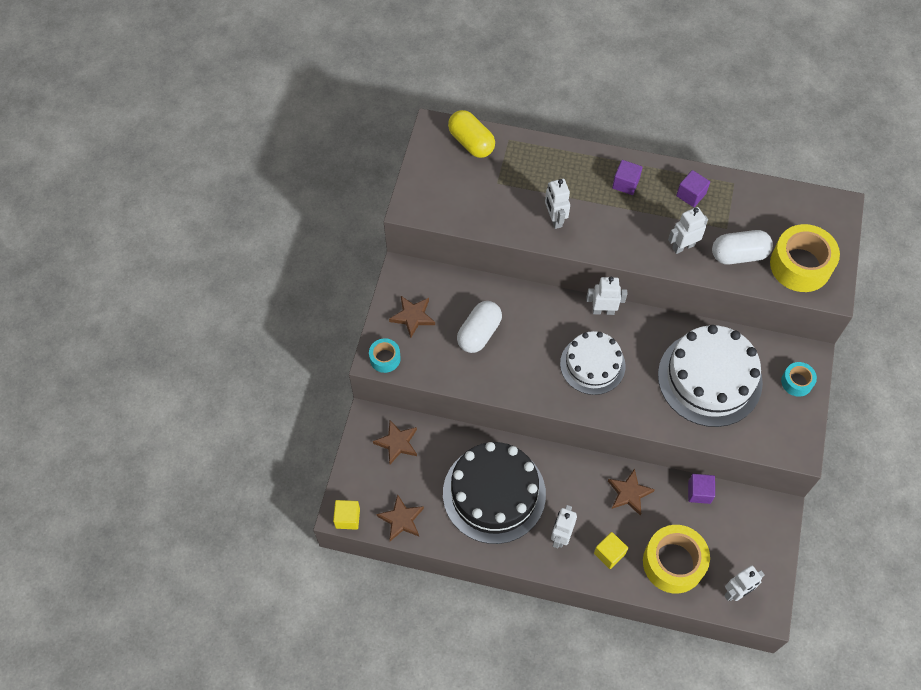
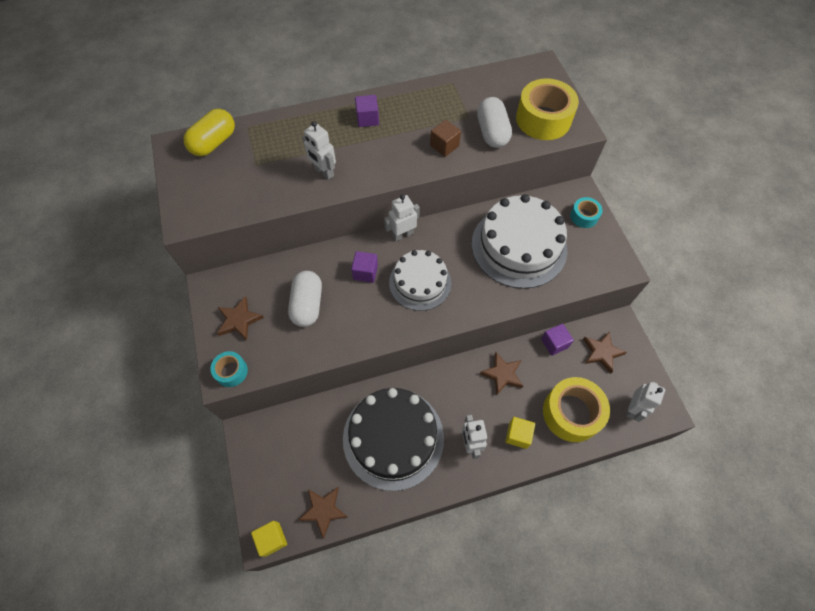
camera: 30 degrees left, 0 degrees up
brown star [373,420,417,464] -> brown star moved to [583,332,627,373]
yellow capsule [448,110,495,158] -> yellow capsule turned 75 degrees counterclockwise [184,109,235,156]
white robot [668,207,708,254] -> brown cube [430,120,461,157]
purple cube [676,170,710,207] -> purple cube moved to [351,251,378,283]
white capsule [712,230,773,264] -> white capsule turned 60 degrees counterclockwise [477,97,512,148]

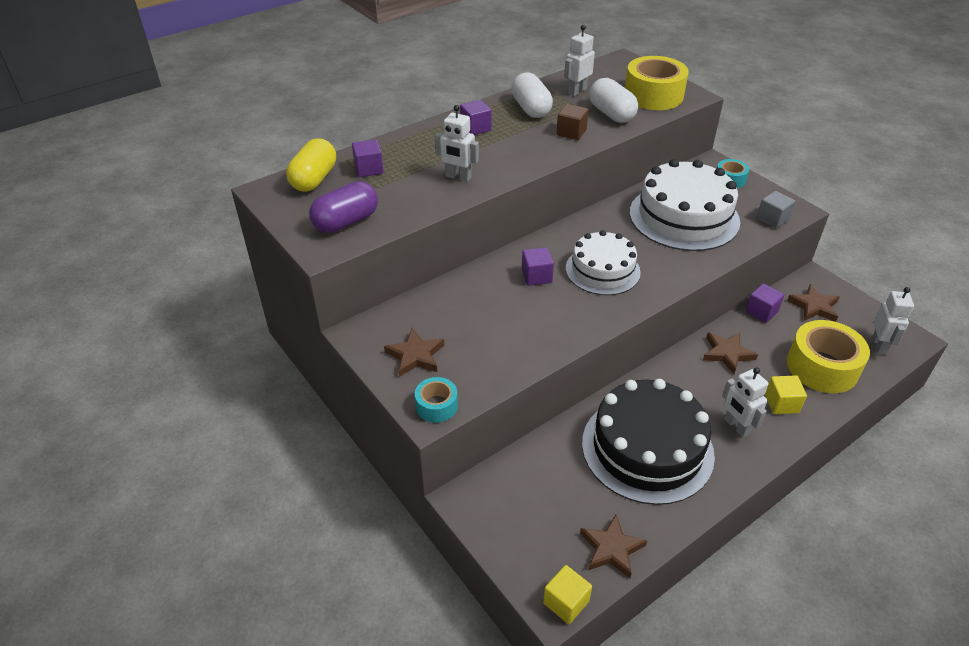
camera: 20 degrees left, 20 degrees down
white capsule [288,271,322,327] -> white capsule moved to [511,73,553,118]
white robot [384,195,420,241] -> white robot moved to [564,25,595,96]
none -> purple capsule [309,181,378,233]
none -> purple cube [352,139,384,177]
none -> grey cube [757,191,796,229]

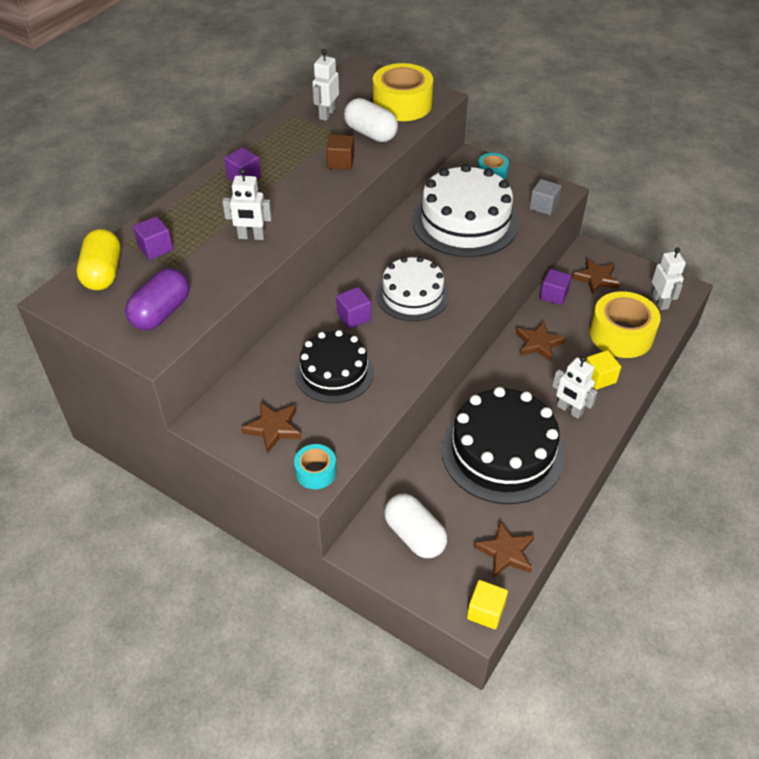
camera: 20 degrees left, 5 degrees up
white capsule [511,73,553,118] -> white capsule moved to [384,493,447,558]
none -> black cake [295,330,374,403]

